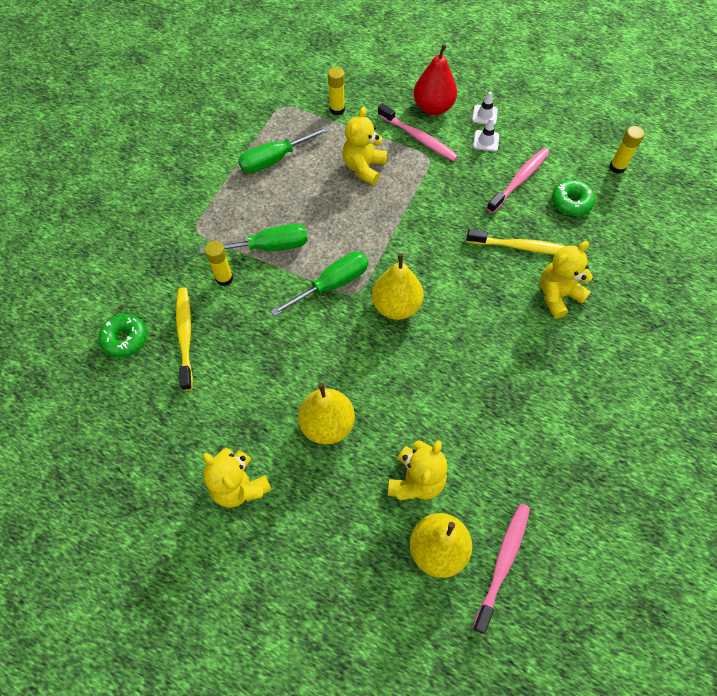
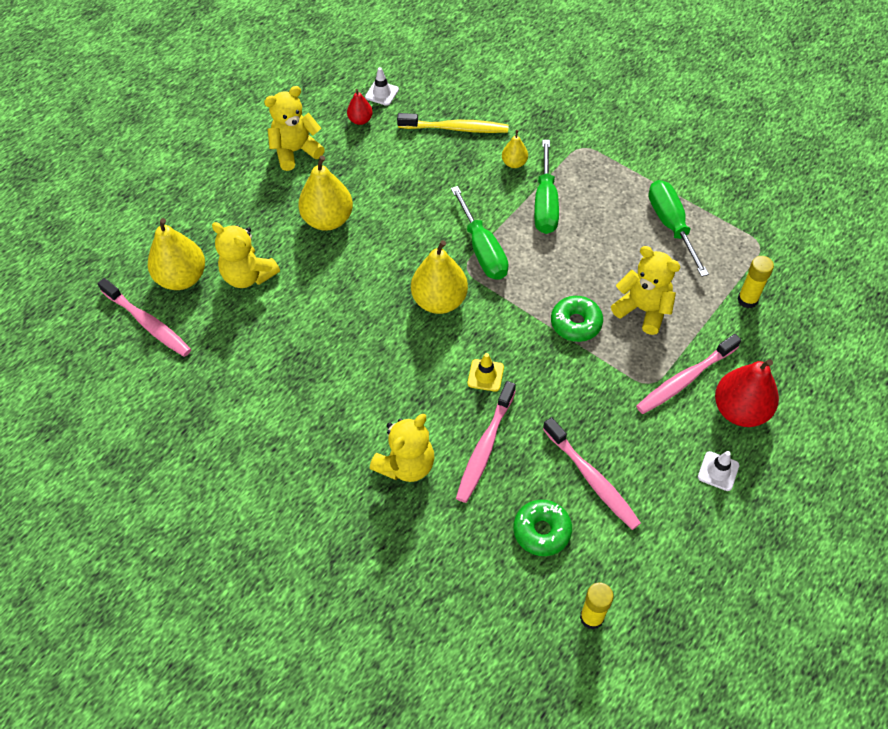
camera: 105 degrees right, 5 degrees down
green donut [99,314,147,358] -> green donut moved to [551,296,603,342]
yellow glue stick [204,241,233,286] -> yellow pear [502,130,528,168]
yellow toothbrush [466,229,565,255] -> pink toothbrush [456,381,516,503]
white traffic cone [473,118,499,152] -> white traffic cone moved to [365,67,399,106]
yellow teddy bear [540,241,593,318] -> yellow teddy bear turned 60 degrees clockwise [370,414,434,482]
none -> red pear [347,89,373,125]
none -> yellow traffic cone [468,353,504,392]

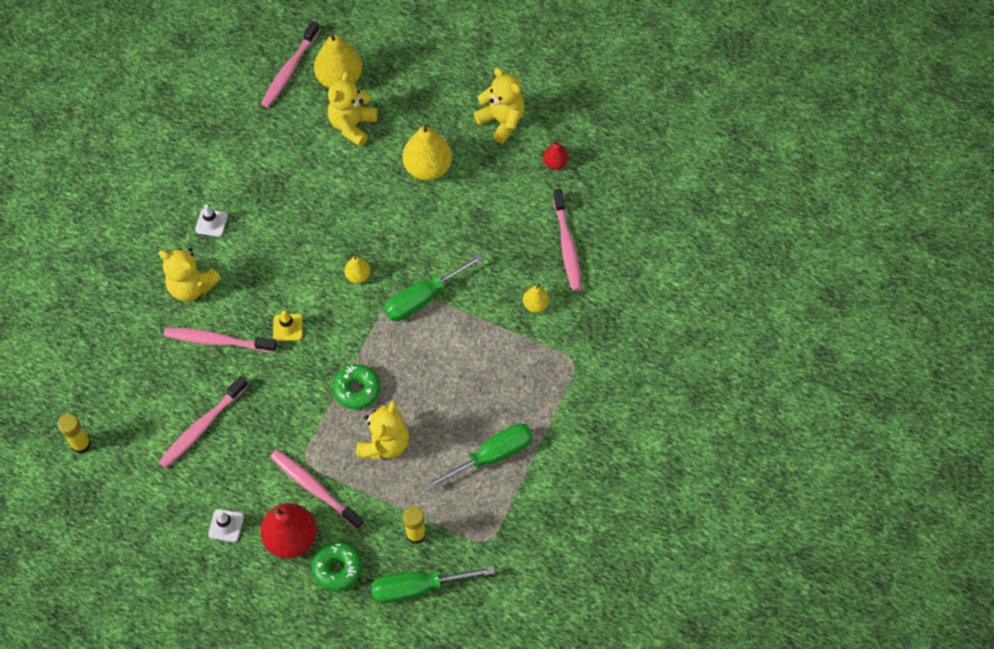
camera: 75 degrees right, 5 degrees up
white traffic cone [365,67,399,106] -> white traffic cone moved to [195,205,228,237]
yellow toothbrush [397,113,509,133] -> pink toothbrush [553,189,582,291]
yellow pear [411,240,468,314] -> yellow pear [344,256,371,283], size x0.51
green donut [513,500,572,556] -> green donut moved to [311,542,362,591]
green screwdriver [534,140,559,234] -> green screwdriver moved to [371,566,495,604]

